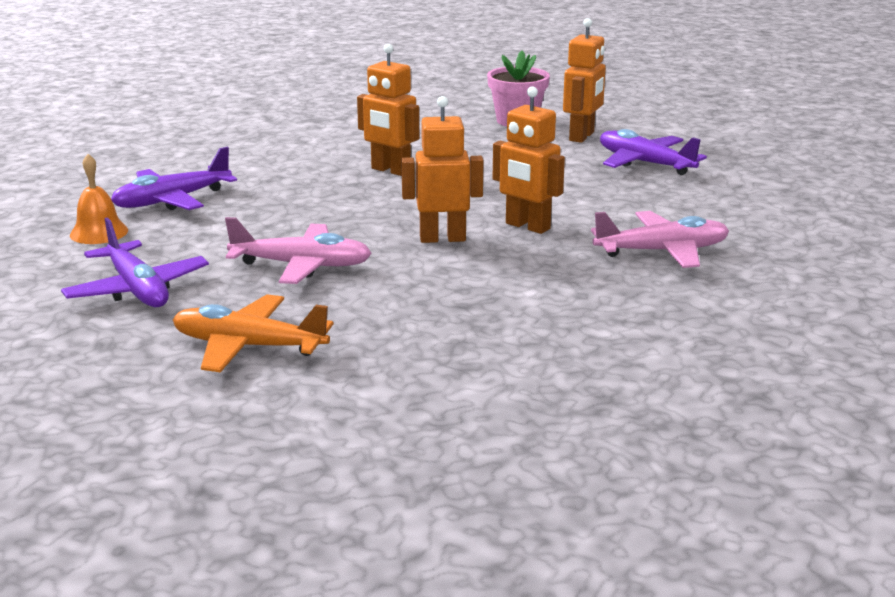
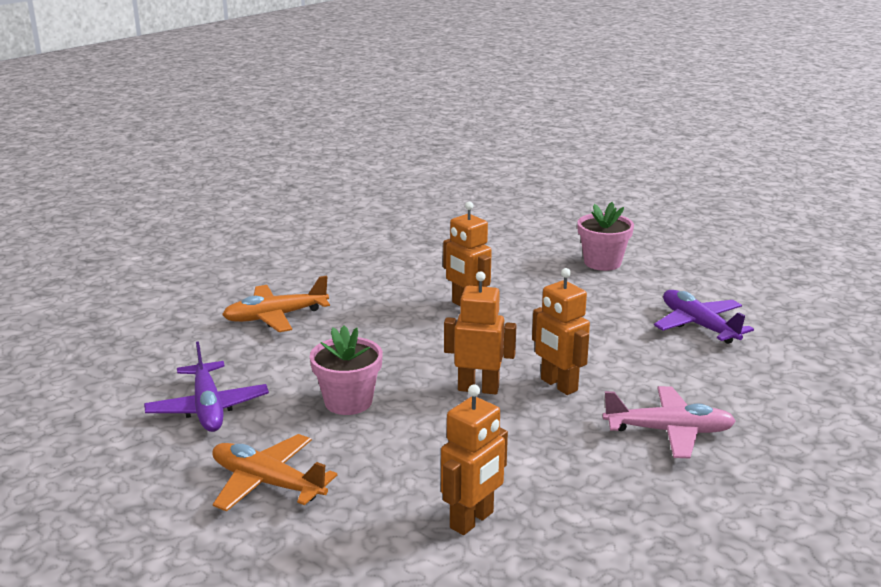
camera: 15 degrees right, 0 degrees up
orange bell [70,154,128,244] -> none
purple plane [111,147,237,210] -> orange plane [222,276,330,332]
pink plane [225,217,372,284] -> pink flower pot [310,326,383,415]
orange robot [563,18,606,143] -> orange robot moved to [441,384,508,535]

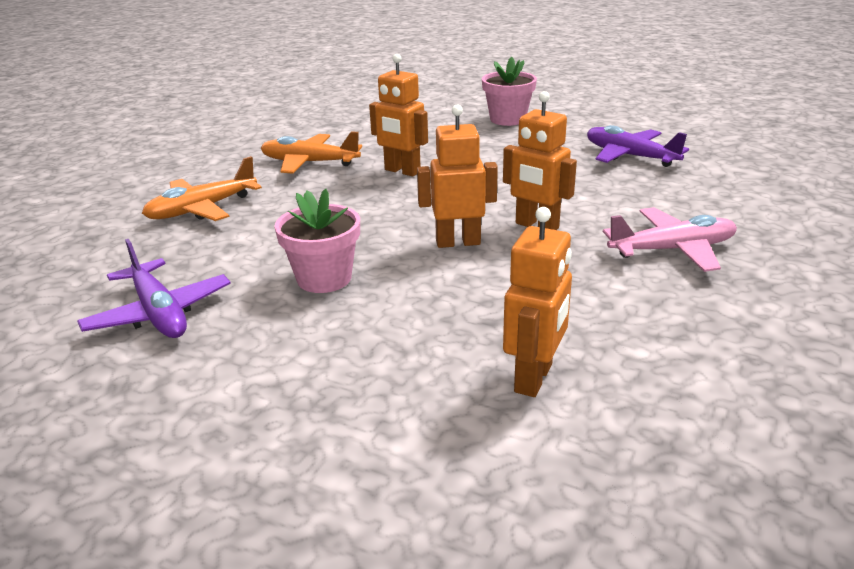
camera: 15 degrees left, 5 degrees up
orange plane [212,434,337,511] -> orange plane moved to [261,131,362,174]

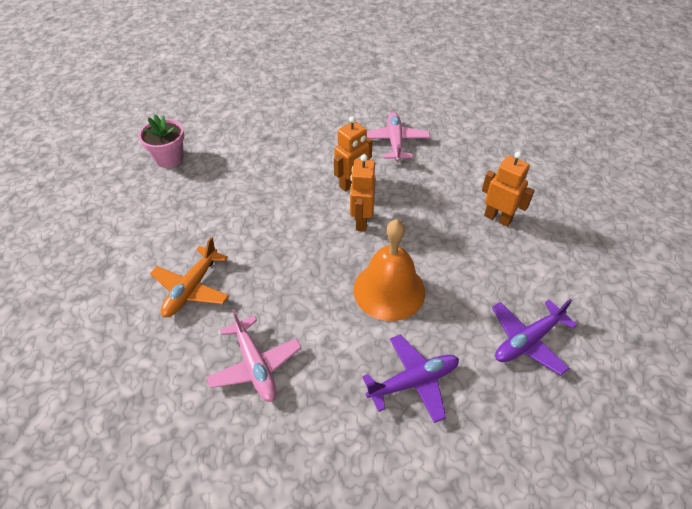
camera: 80 degrees left, 20 degrees up
orange plane [142,156,262,221] -> pink plane [206,309,301,402]
pink flower pot [274,189,360,293] -> orange bell [353,219,425,321]
orange robot [369,54,428,177] -> none
purple plane [587,125,689,167] -> purple plane moved to [492,299,577,375]

